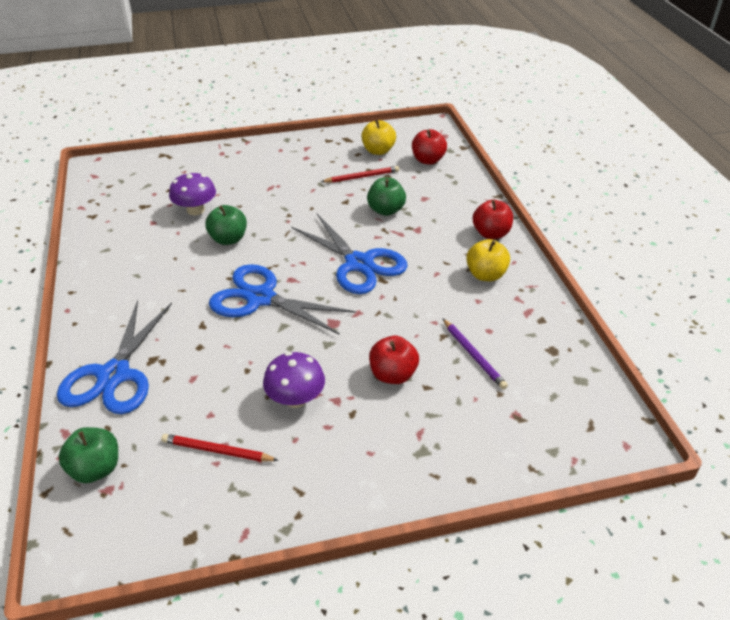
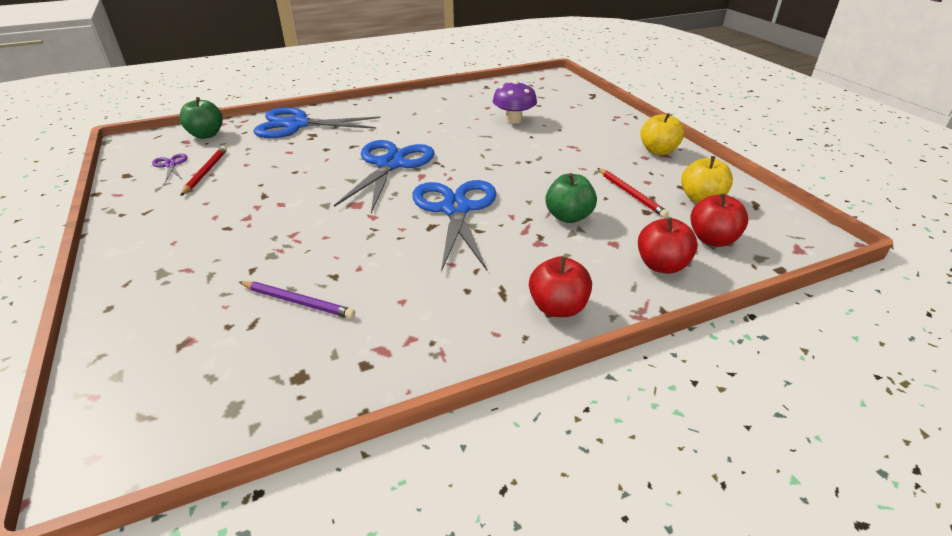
camera: 80 degrees right, 5 degrees down
green apple [205,205,247,245] -> none
purple mushroom [263,352,325,408] -> none
blue scissors [292,214,408,294] -> blue scissors turned 135 degrees clockwise [412,180,497,272]
red apple [369,336,419,384] -> red apple moved to [638,217,698,274]
purple pencil [442,318,508,390] -> purple pencil turned 120 degrees counterclockwise [239,281,355,319]
yellow apple [466,239,510,281] -> yellow apple moved to [640,113,684,155]
none -> purple scissors [152,154,188,183]

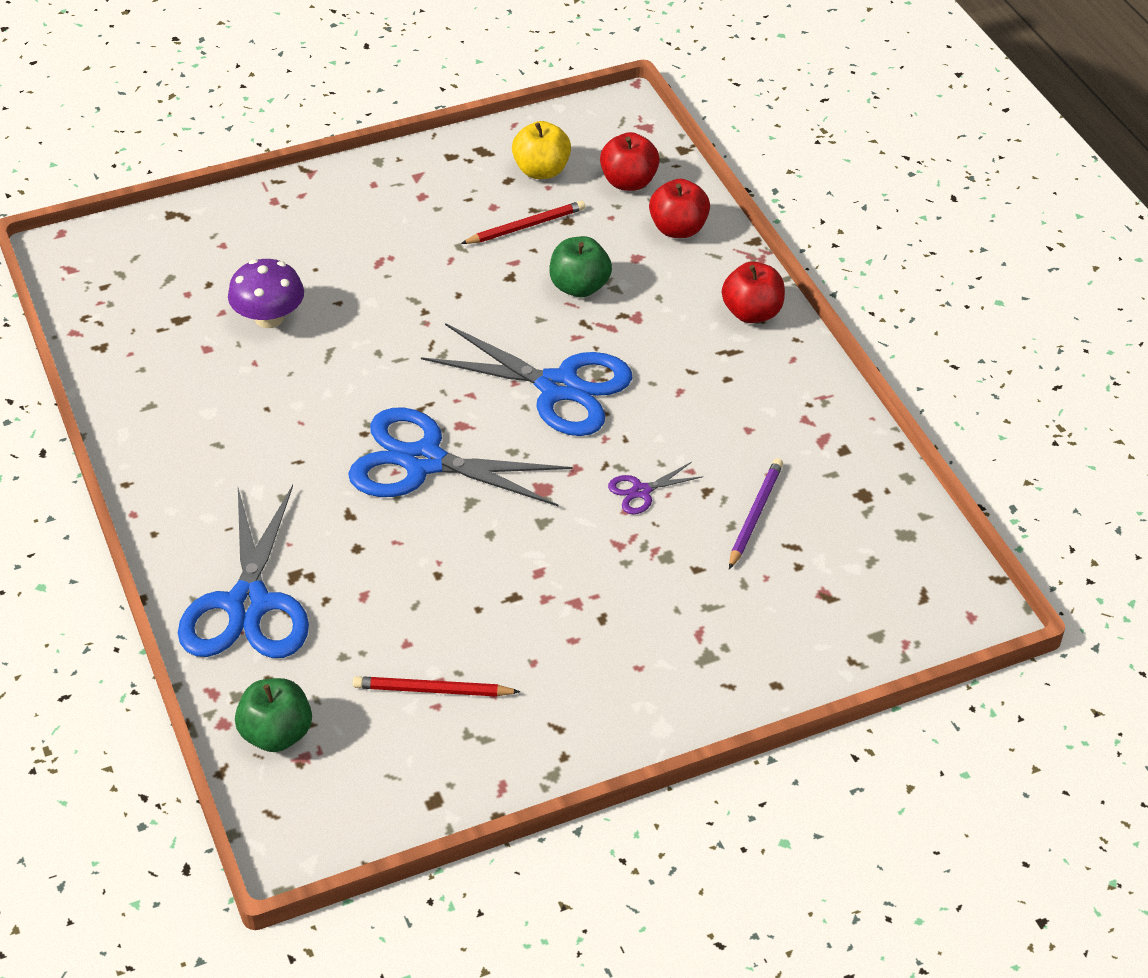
camera: 90 degrees left, 10 degrees up
purple scissors [152,154,188,183] -> purple scissors moved to [608,462,703,514]
blue scissors [412,180,497,272] -> blue scissors turned 150 degrees counterclockwise [421,323,632,436]
yellow apple [640,113,684,155] -> none

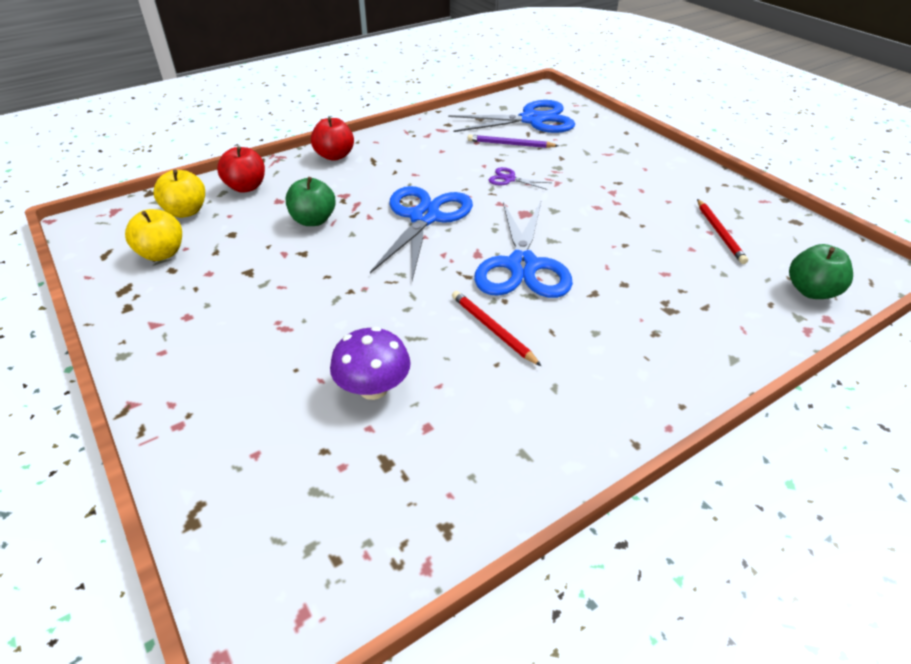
camera: 100 degrees left, 5 degrees down
blue scissors [178,485,309,658] -> blue scissors moved to [448,100,575,133]
red pencil [461,201,585,244] -> red pencil moved to [452,291,541,366]
red apple [600,132,660,191] -> yellow apple [154,170,205,218]
purple scissors [608,462,703,514] -> purple scissors turned 150 degrees clockwise [489,167,552,190]

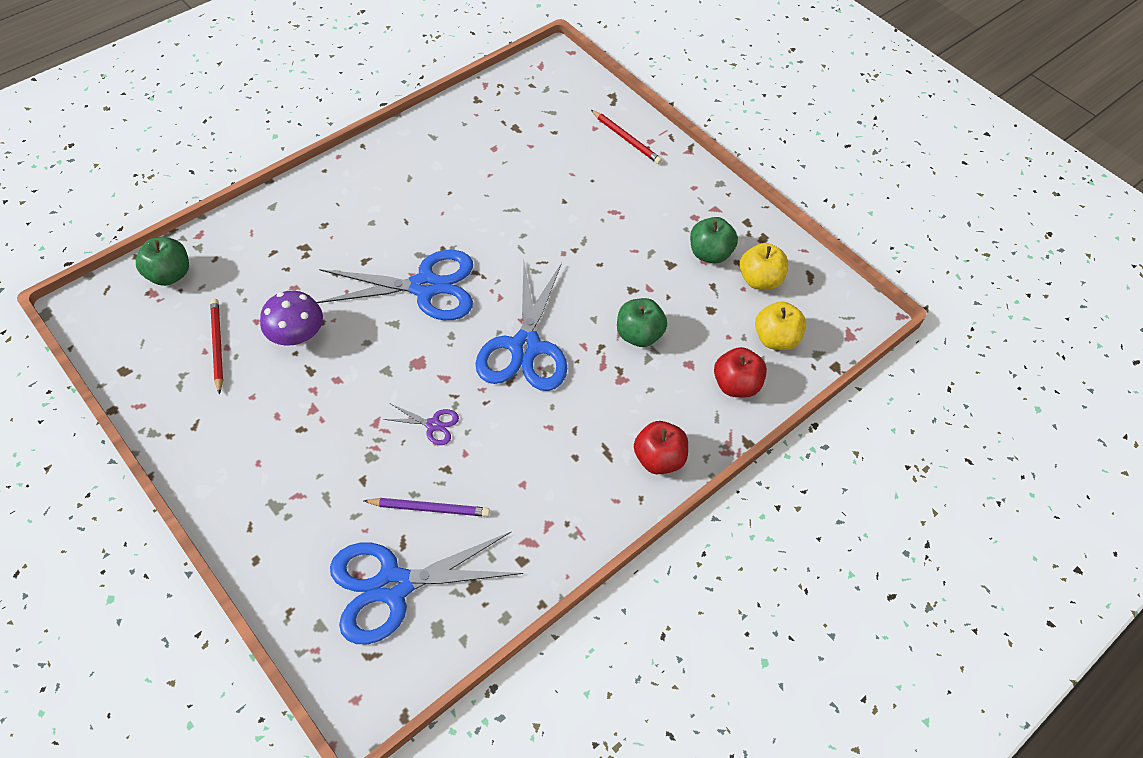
camera: 170 degrees right, 15 degrees up
purple mushroom [330,327,411,400] -> purple mushroom moved to [260,291,323,346]
red pencil [452,291,541,366] -> red pencil moved to [591,110,662,164]
blue scissors [474,202,573,298] -> blue scissors turned 90 degrees clockwise [317,250,473,320]
none -> green apple [690,217,738,263]

